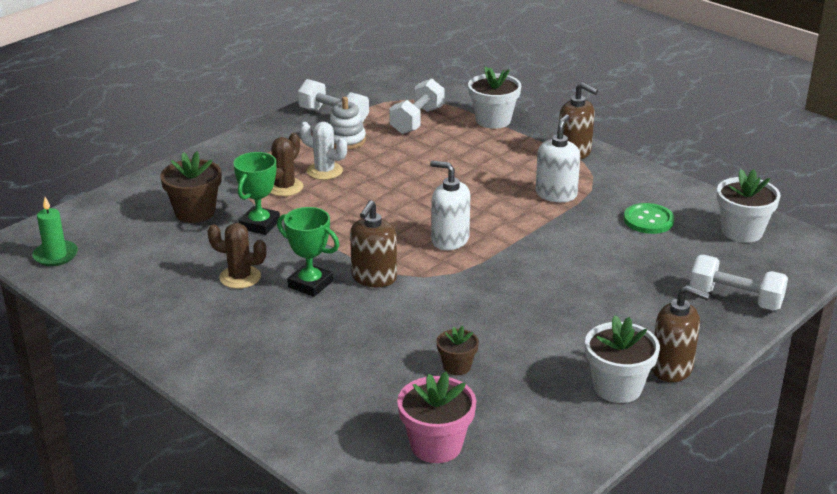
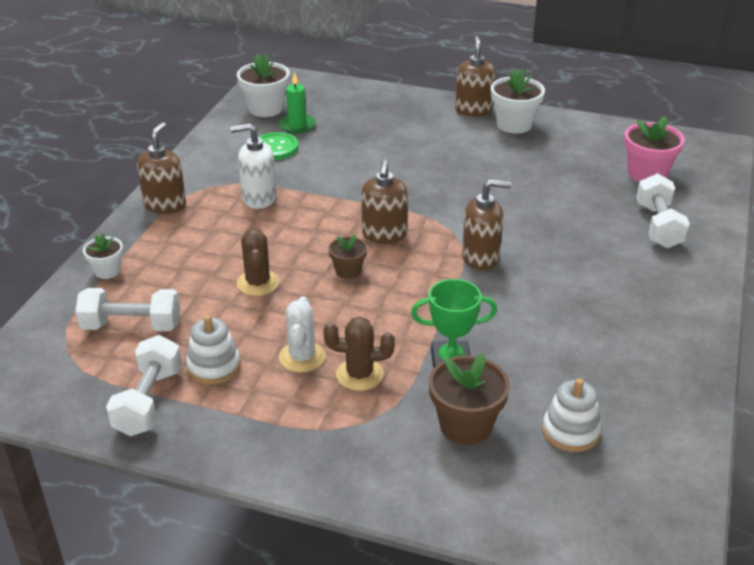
camera: 115 degrees left, 5 degrees up
green candle [32,197,78,266] -> green candle moved to [278,72,316,134]
brown cactus [207,223,266,289] -> brown cactus moved to [237,227,279,296]
green trophy [277,207,339,297] -> none
white soap dispenser [430,160,470,250] -> brown soap dispenser [361,159,408,244]
brown flower pot [436,326,479,375] -> brown flower pot moved to [328,234,367,279]
white flower pot [468,66,521,129] -> white flower pot [83,233,123,279], size x0.59
white dumbbell [690,255,788,311] -> white dumbbell moved to [636,173,690,248]
none -> white stacking toy [542,378,602,452]

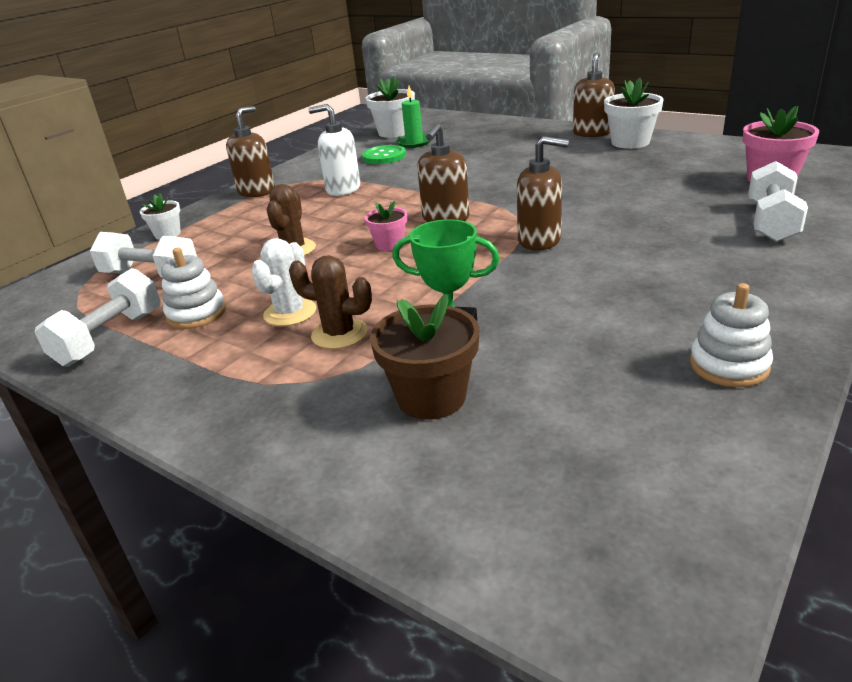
camera: 20 degrees right, 5 degrees down
brown flower pot [328,234,367,279] -> pink flower pot [365,201,407,251]
white stacking toy [542,378,602,452] -> white stacking toy moved to [690,283,773,387]

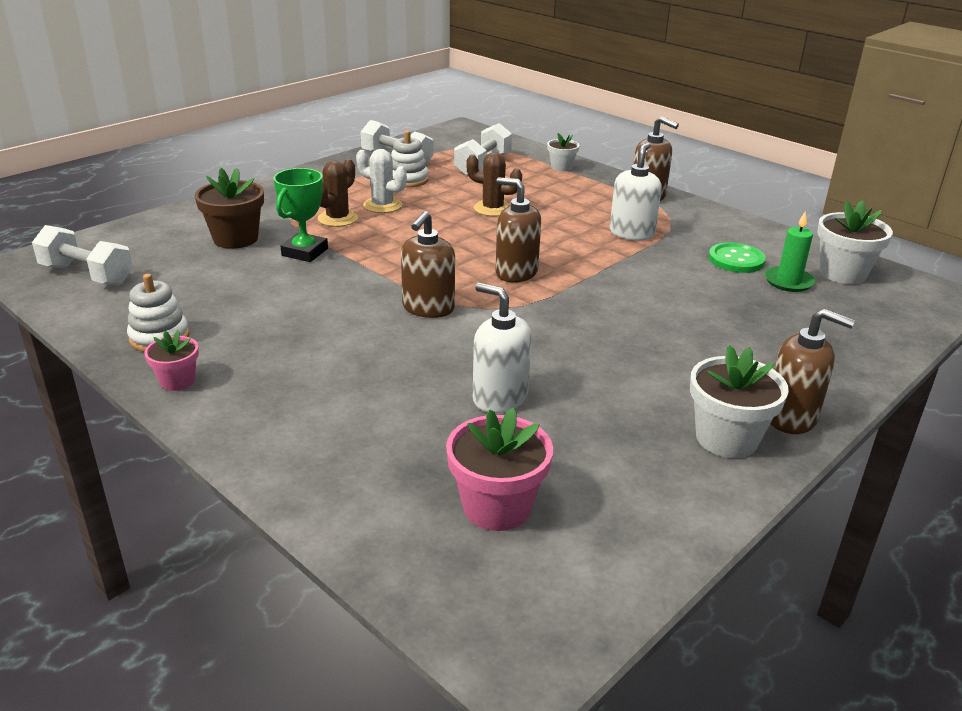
camera: 95 degrees right, 0 degrees up
pink flower pot [365,201,407,251] -> pink flower pot moved to [144,331,199,391]
white dumbbell [748,161,808,242] -> white dumbbell moved to [32,225,133,285]
none -> white soap dispenser [473,283,531,413]

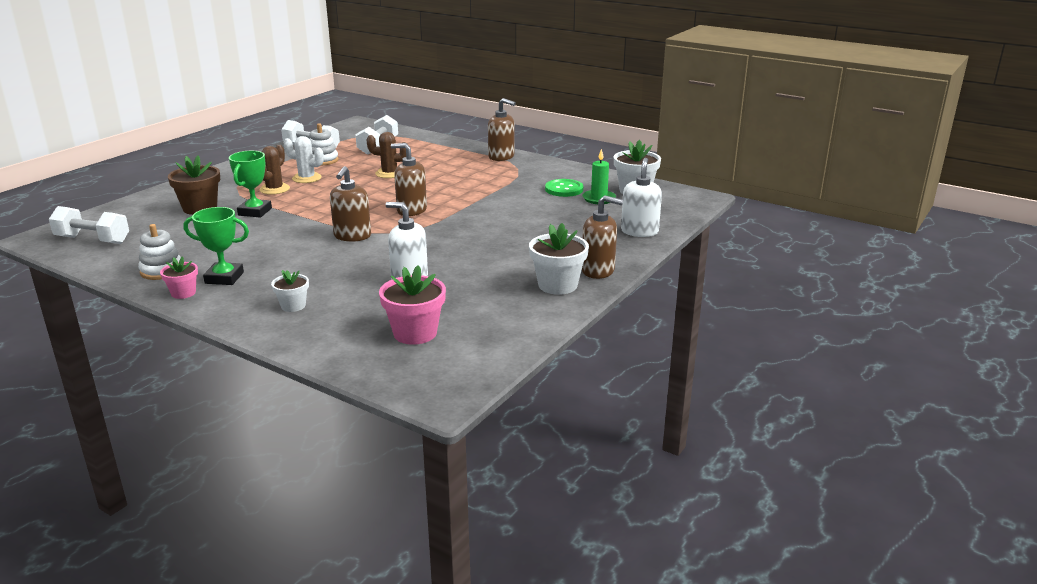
camera: 10 degrees left, 5 degrees down
white flower pot [547,133,580,171] -> white flower pot moved to [271,270,309,312]
white soap dispenser [610,142,662,240] -> white soap dispenser moved to [621,158,662,237]
none -> green trophy [183,207,249,285]

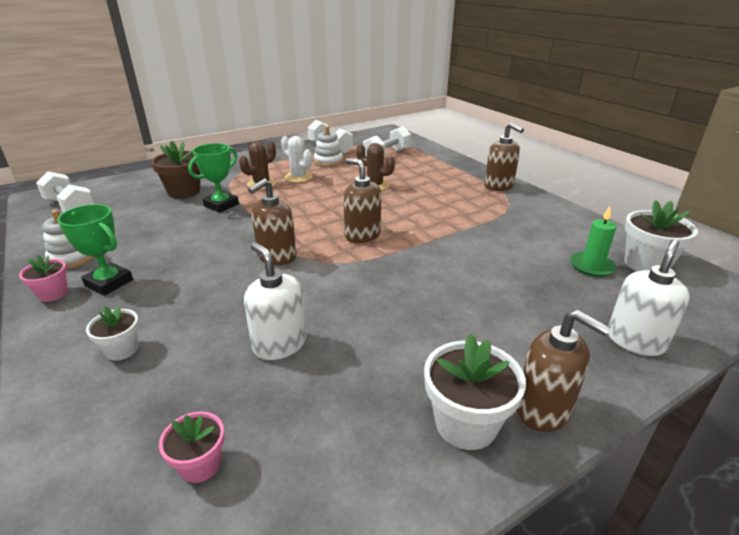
camera: 25 degrees right, 5 degrees up
pink flower pot [379,265,446,345] -> pink flower pot [159,411,225,483], size x0.59
green button [545,179,584,197] -> none

